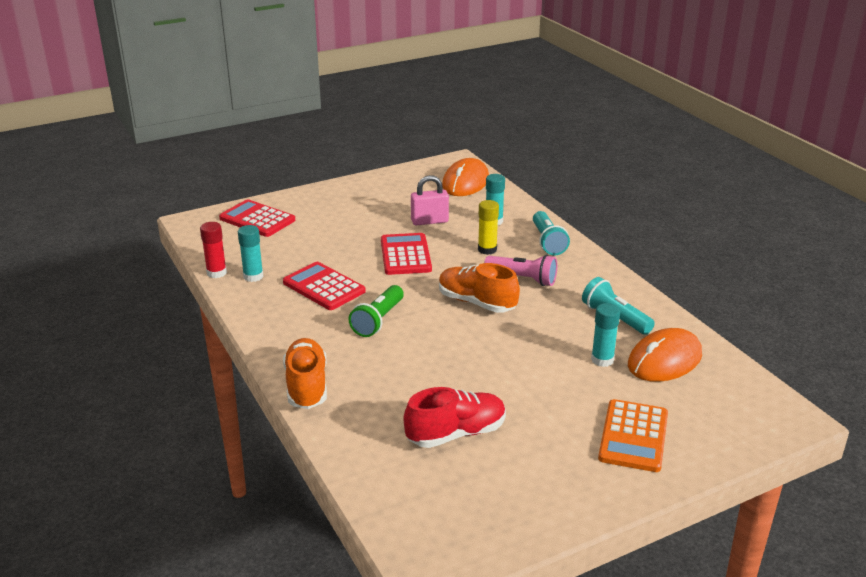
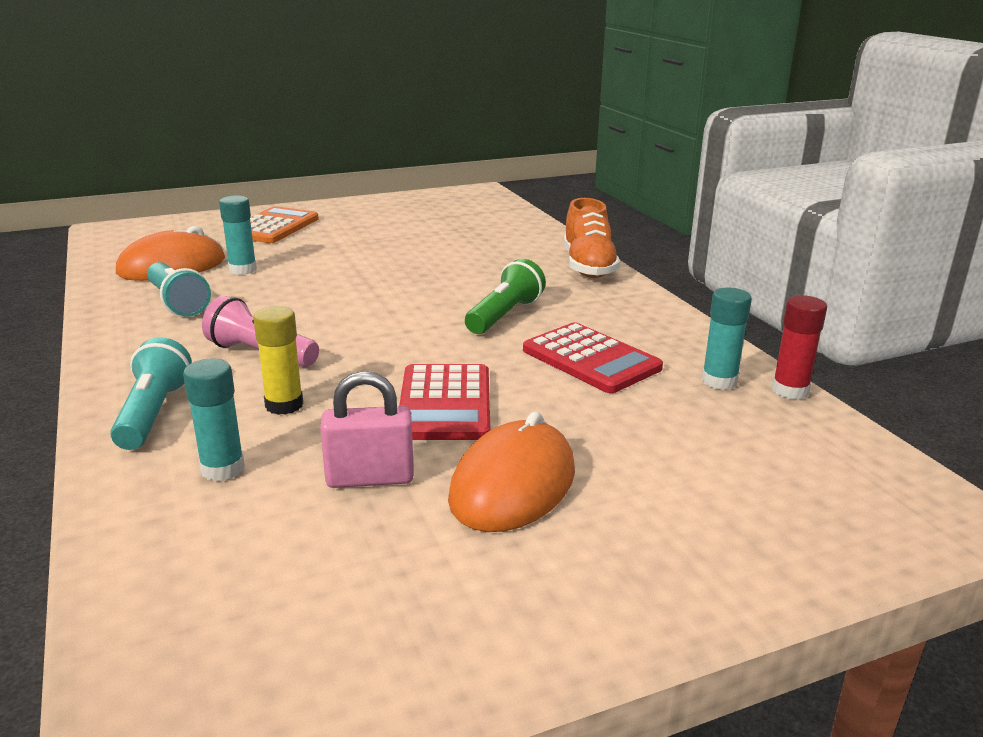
camera: 175 degrees left, 5 degrees down
red calculator [219,199,295,237] -> none
red shoe [404,387,506,448] -> none
orange shoe [439,263,520,313] -> none
orange mouse [442,158,489,196] -> orange mouse moved to [448,411,575,532]

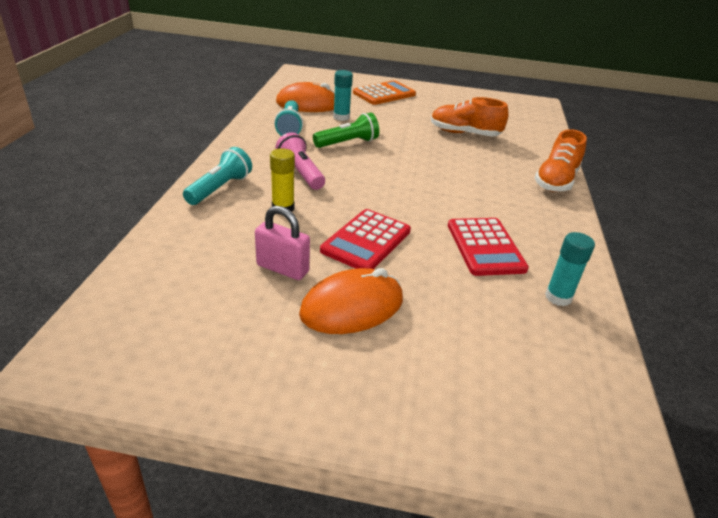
camera: 30 degrees right, 10 degrees up
turquoise glue stick [183,359,245,481] -> none
green flashlight [465,259,546,334] -> green flashlight moved to [313,113,379,148]
red glue stick [772,295,827,400] -> none
none -> orange shoe [431,97,508,136]

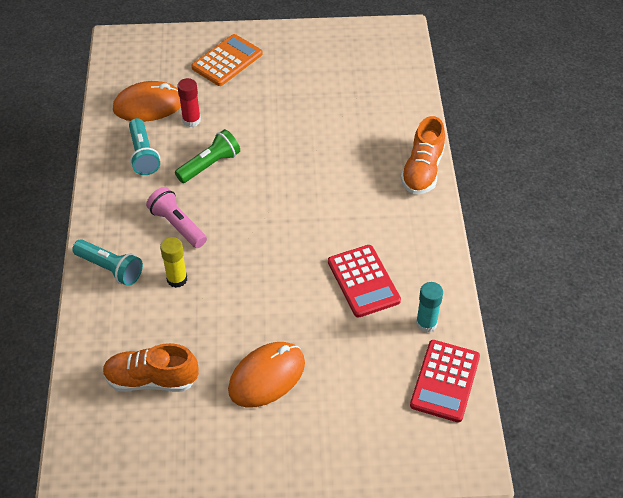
camera: 10 degrees left, 15 degrees up
turquoise flashlight [183,147,252,205] -> turquoise flashlight turned 105 degrees clockwise [72,239,143,286]
pink padlock [255,206,310,280] -> none
red calculator [320,209,411,269] -> red calculator moved to [410,340,480,422]
turquoise glue stick [333,70,353,121] -> red glue stick [177,78,201,127]
orange shoe [431,97,508,136] -> orange shoe moved to [103,343,199,392]

